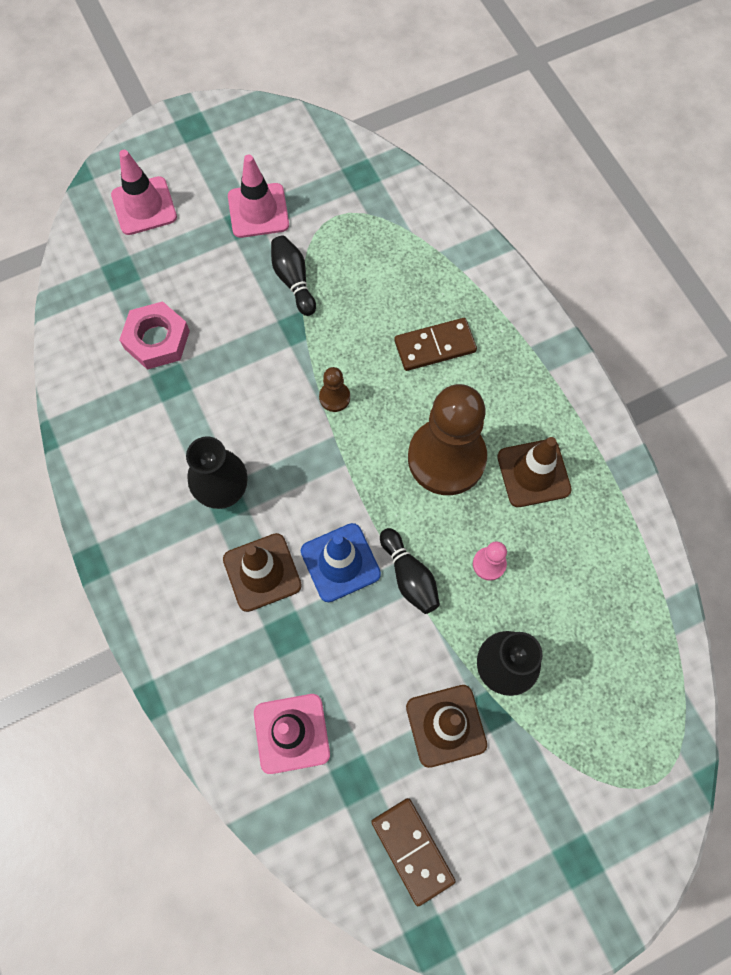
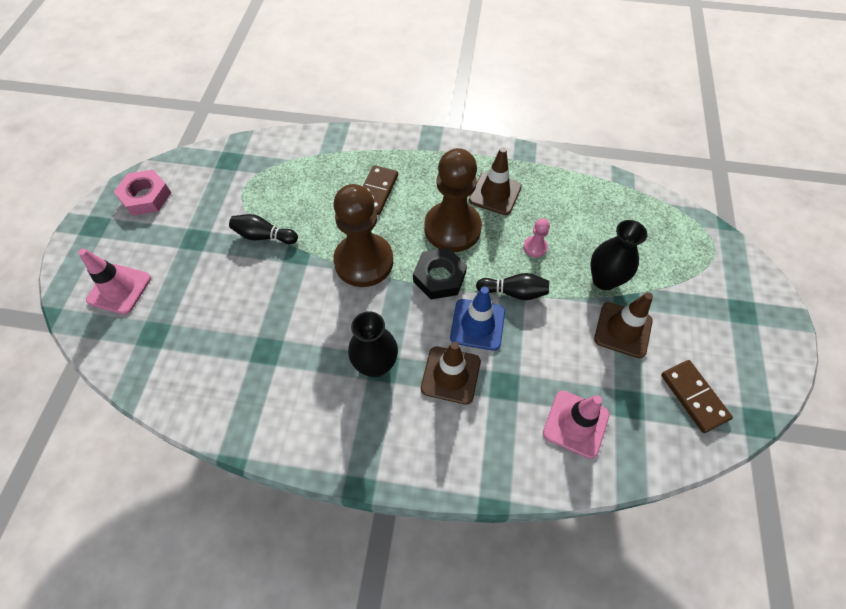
camera: 55 degrees left, 10 degrees down
pink nut [119,301,190,370] -> pink nut moved to [114,170,171,216]
pink traffic cone [228,155,289,238] -> none
brown pawn [319,367,350,412] -> brown pawn [333,184,393,287], size x2.44
brown domino [371,798,456,906] -> brown domino turned 60 degrees clockwise [661,360,733,433]
none -> black nut [413,248,467,300]

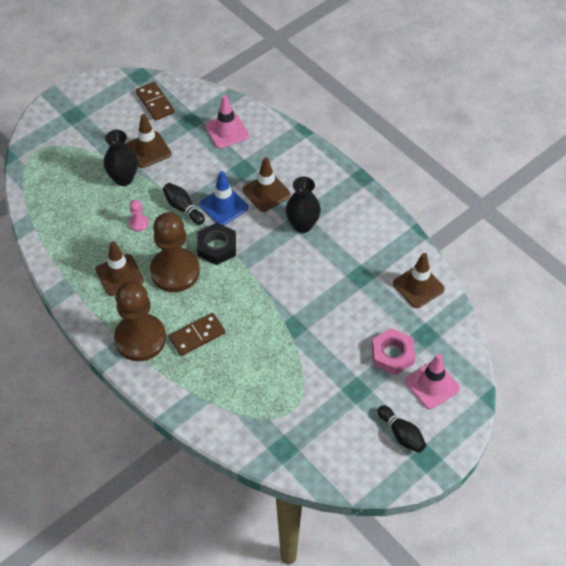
camera: 140 degrees left, 5 degrees down
pink nut [114,170,171,216] -> pink nut moved to [372,328,415,375]
black bowling pin [229,214,298,244] -> black bowling pin moved to [377,405,426,453]
brown pawn [333,184,393,287] -> brown pawn moved to [114,281,166,361]
brown domino [661,360,733,433] -> brown domino turned 45 degrees counterclockwise [136,82,175,121]
none -> brown traffic cone [393,253,445,308]

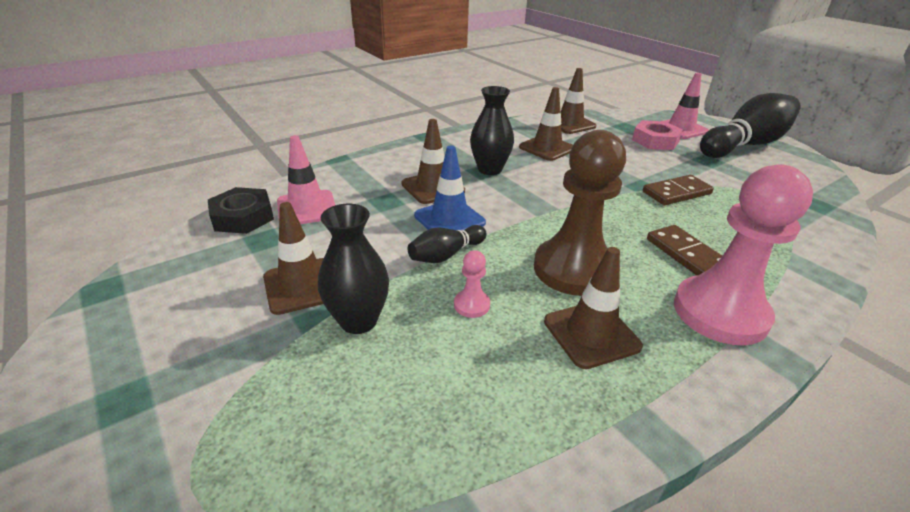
camera: 85 degrees left, 20 degrees down
brown pawn [114,281,166,361] -> pink pawn [674,164,813,346]
brown domino [136,82,175,121] -> brown domino moved to [643,175,714,205]
black nut [197,223,236,265] -> black nut moved to [208,187,274,234]
black bowling pin [377,405,426,453] -> black bowling pin [700,93,801,158], size x2.09
none -> brown traffic cone [519,87,573,161]

